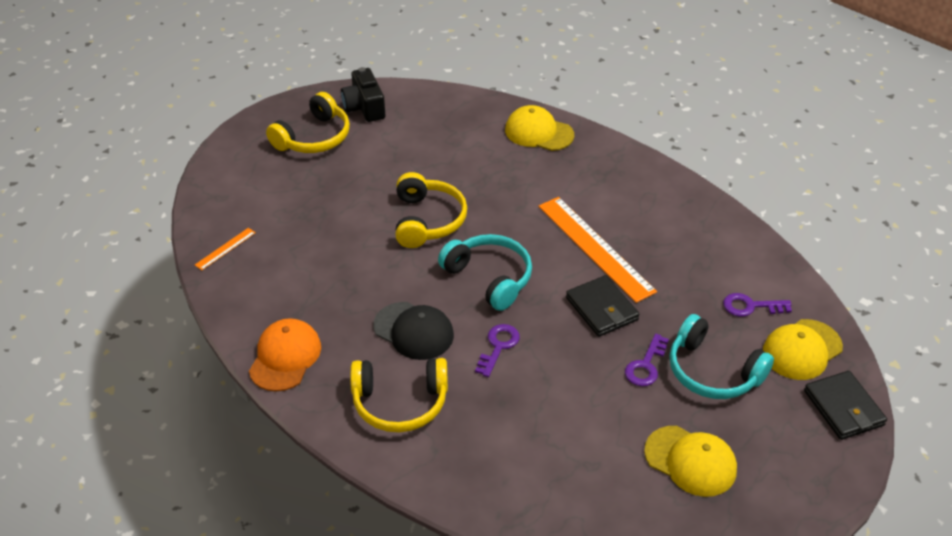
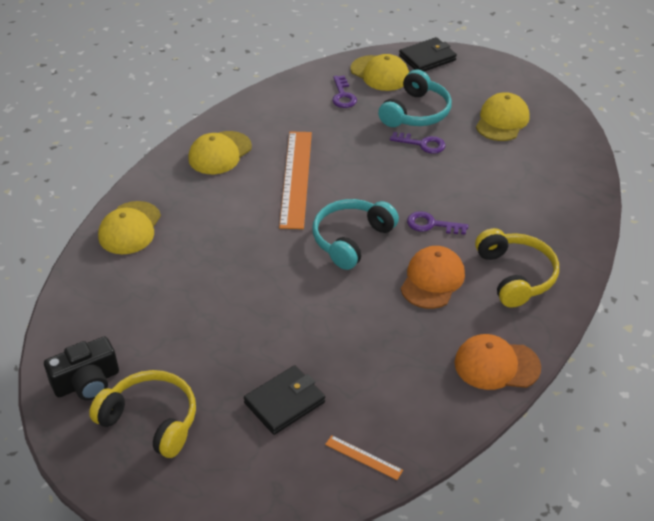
camera: 100 degrees left, 0 degrees up
black cap [373,302,454,360] -> orange cap [401,246,465,309]
yellow headphones [395,172,467,248] -> none
orange ruler [538,197,657,303] -> orange ruler turned 45 degrees counterclockwise [279,131,312,229]
black wallet [566,275,639,337] -> black wallet moved to [244,366,325,435]
none -> yellow cap [188,131,252,174]

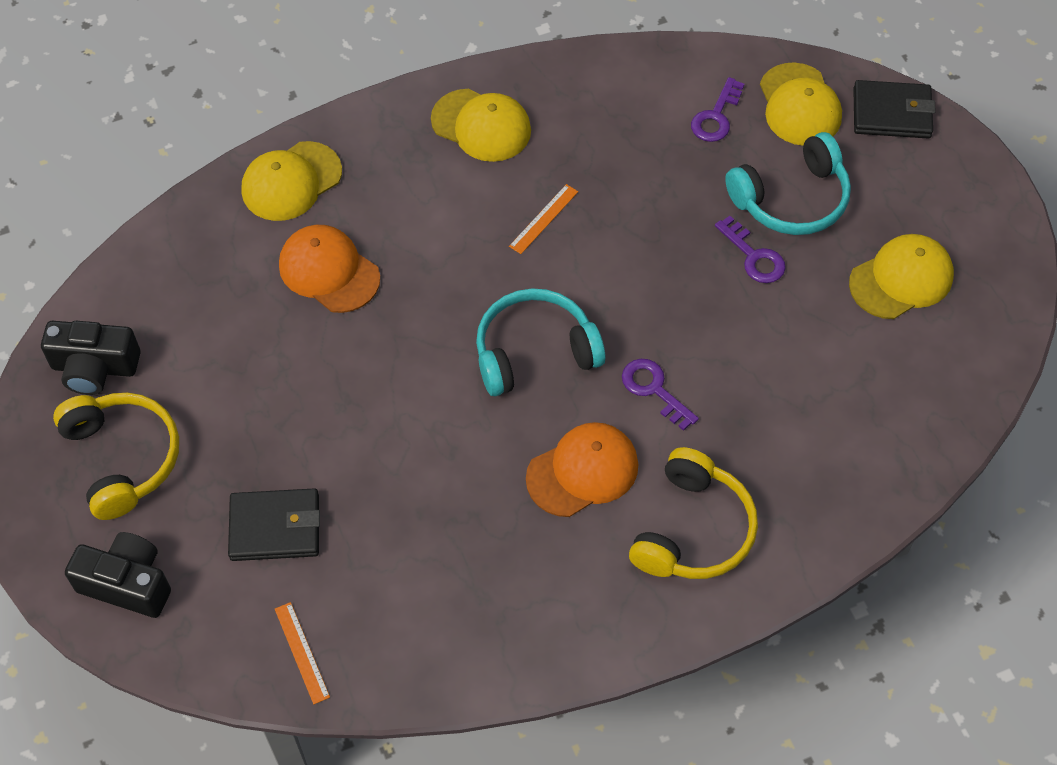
camera: 35 degrees right, 15 degrees up
yellow cap [188,131,252,174] -> yellow cap turned 135 degrees counterclockwise [431,89,531,162]
orange ruler [279,131,312,229] -> orange ruler [509,184,578,254], size x0.43
orange cap [454,334,541,390] -> orange cap moved to [279,225,380,313]
none -> black camera [65,532,171,618]

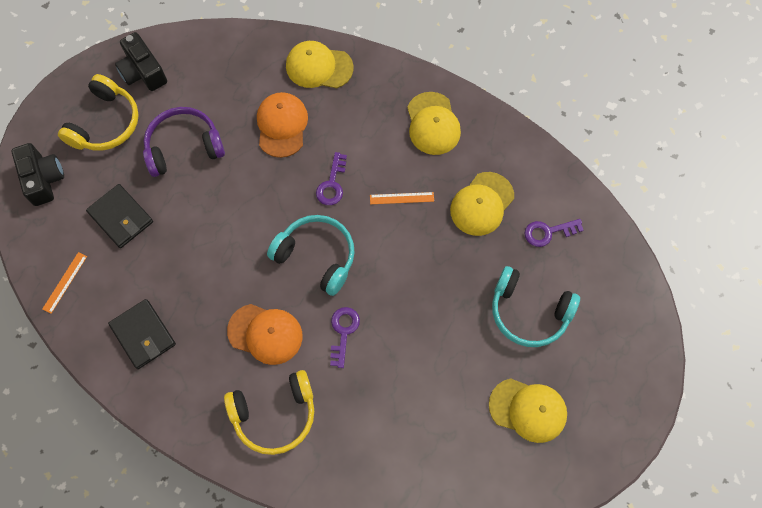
camera: 50 degrees right, 10 degrees up
purple key [715,216,786,283] -> purple key moved to [316,152,347,205]
yellow cap [760,62,842,145] -> yellow cap moved to [450,172,514,236]
black wallet [853,80,936,139] -> black wallet moved to [108,299,176,369]
none -> purple headphones [143,107,225,177]

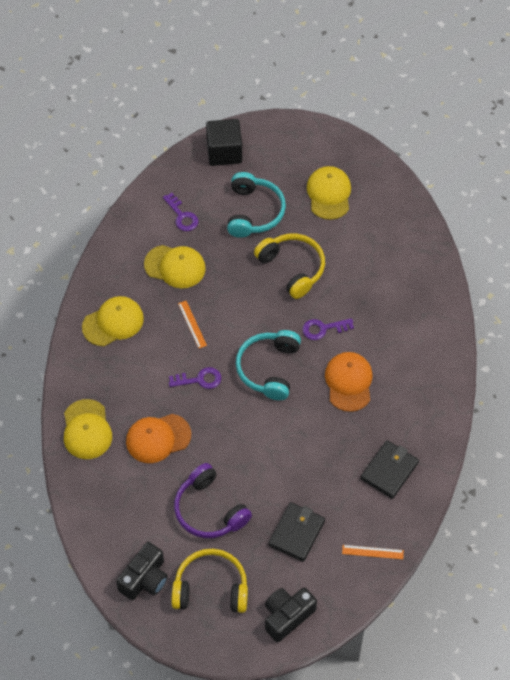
camera: 110 degrees left, 10 degrees down
yellow headphones [224,370,314,455] -> yellow headphones moved to [254,234,325,299]
none -> black cube [206,119,242,166]

